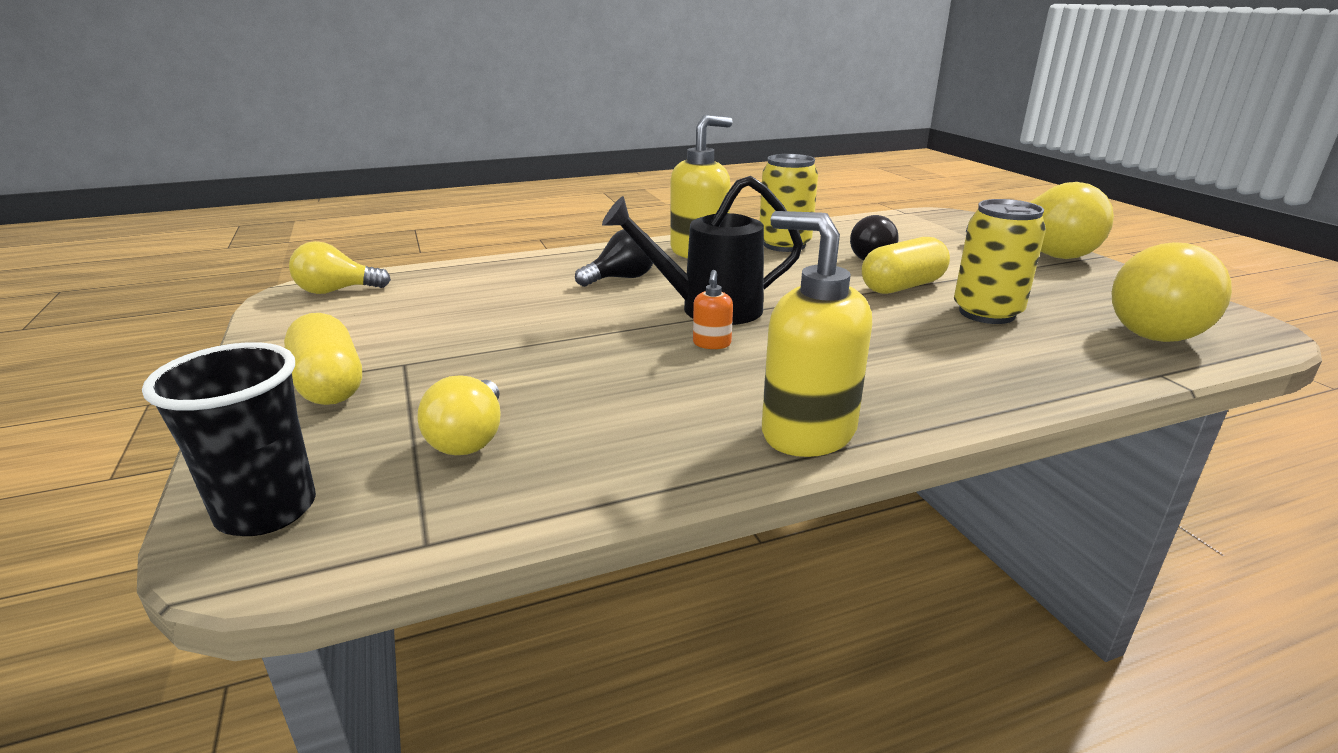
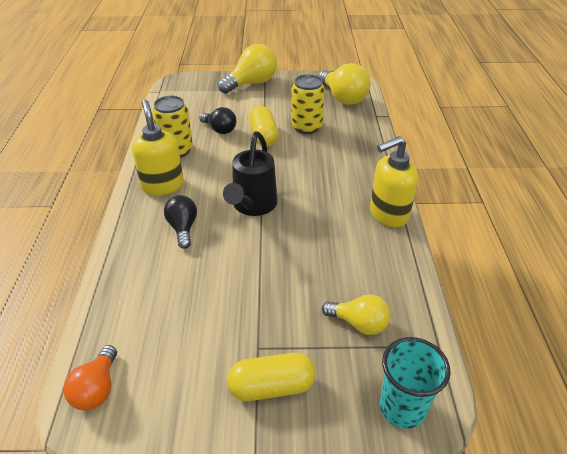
camera: 70 degrees left, 15 degrees up
black cup [142,342,316,536] -> turquoise cup [380,337,451,429]
yellow light bulb [289,241,391,294] -> orange light bulb [63,345,117,411]
orange soap dispenser [693,270,733,349] -> none

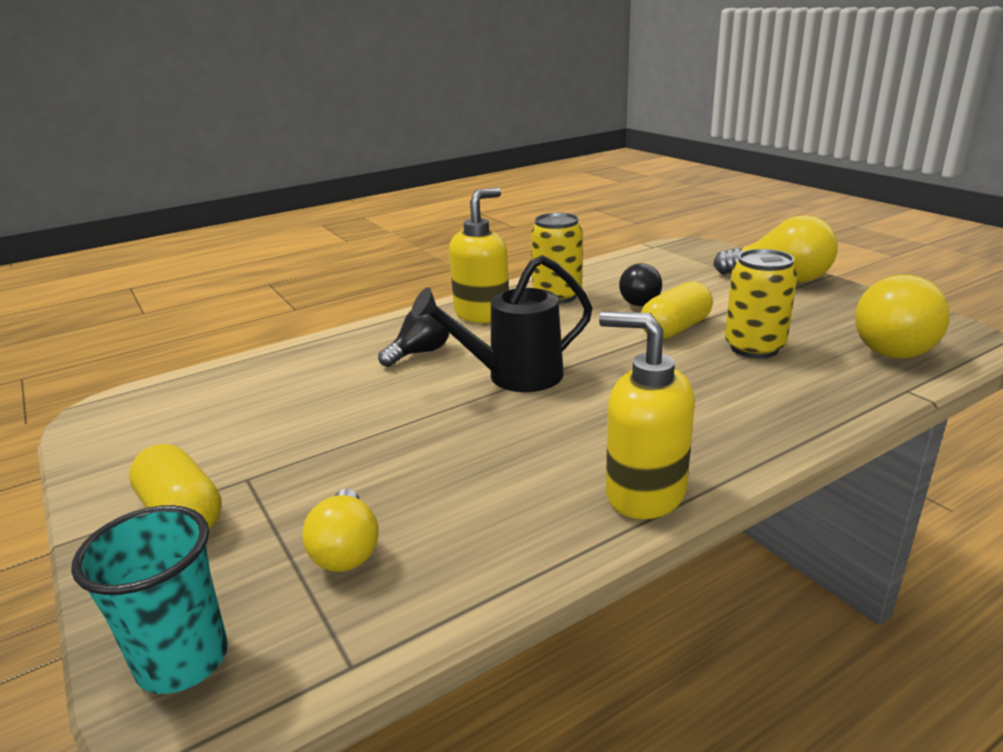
camera: 60 degrees right, 15 degrees down
orange light bulb [63,345,117,411] -> none

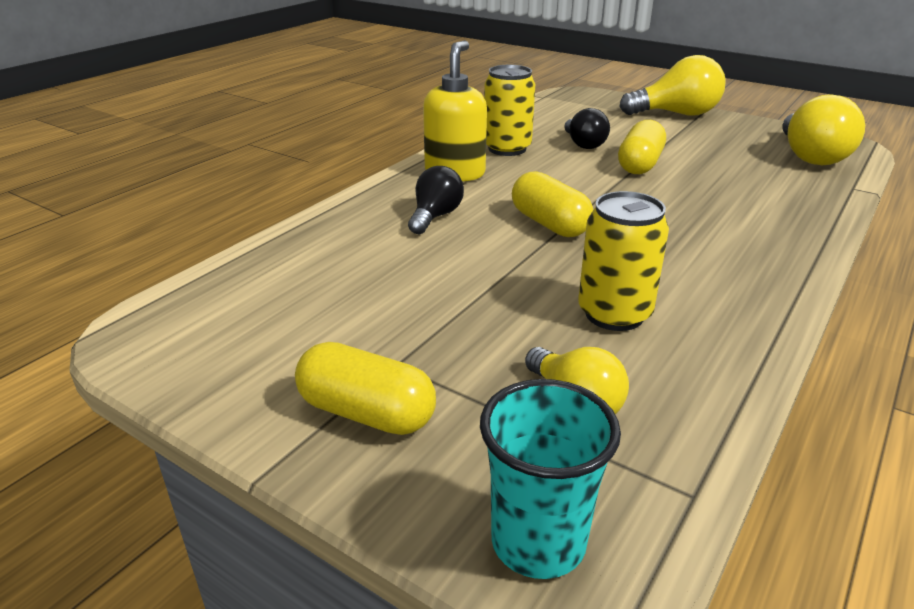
camera: 25 degrees left, 5 degrees up
black watering can [411,255,592,392] -> yellow capsule [512,171,594,237]
yellow soap dispenser [599,311,695,519] -> none
yellow can [725,249,797,358] -> yellow can moved to [578,191,669,331]

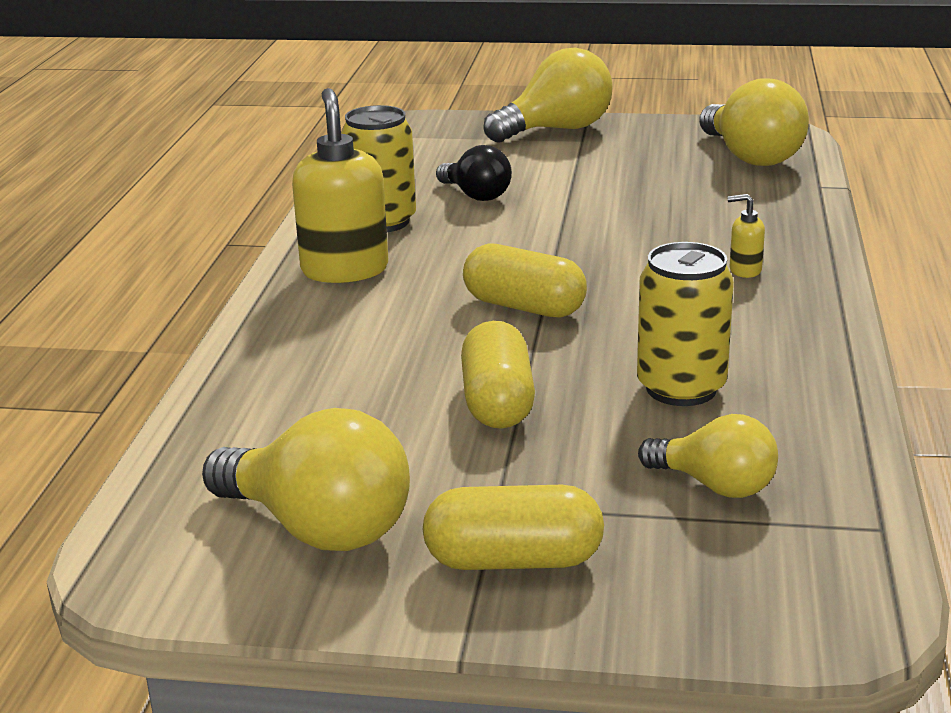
camera: 25 degrees left, 5 degrees down
black light bulb [408,166,464,234] -> none
turquoise cup [480,379,621,579] -> none
yellow capsule [618,120,666,174] -> yellow capsule moved to [461,321,535,429]
none -> yellow light bulb [202,408,410,551]
none -> yellow soap dispenser [727,194,765,278]

